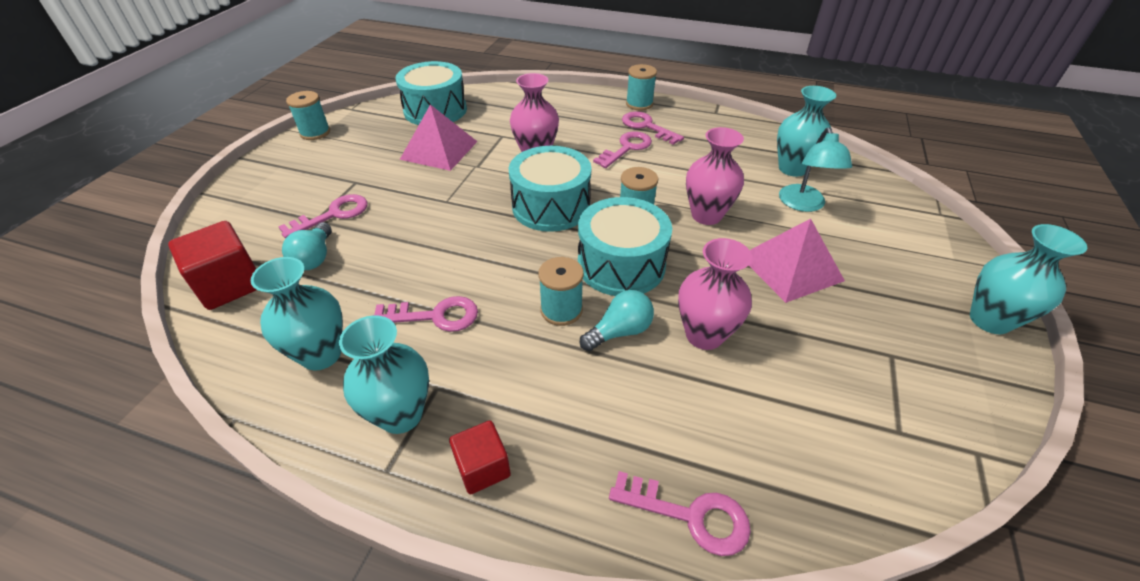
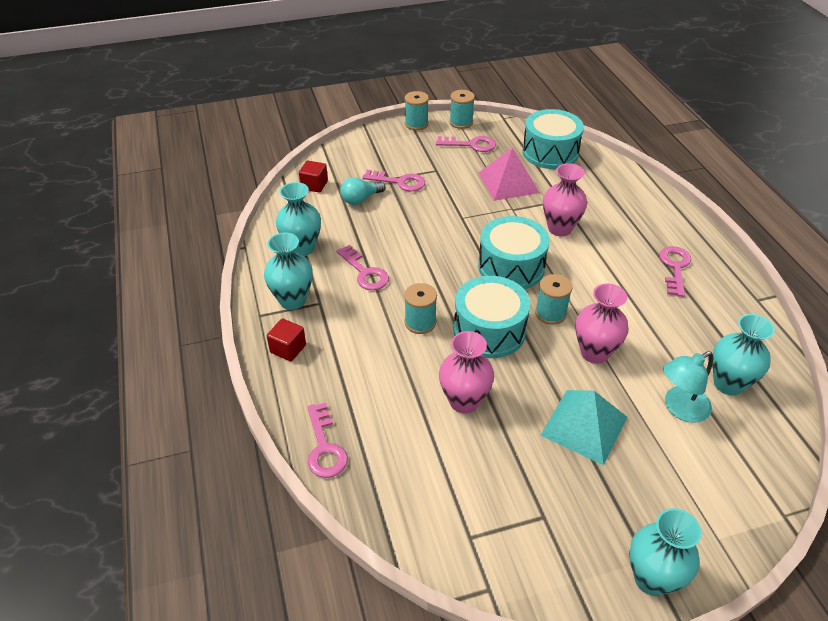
camera: 55 degrees right, 0 degrees up
red cube [168,221,256,310] -> red cube [299,160,328,193], size x0.61
turquoise light bulb [580,290,654,351] -> none
pink key [593,131,652,168] -> pink key moved to [436,136,496,152]
turquoise spool [626,64,657,110] -> turquoise spool moved to [405,91,429,130]
pink pyramid [749,219,845,303] -> turquoise pyramid [540,390,628,465]

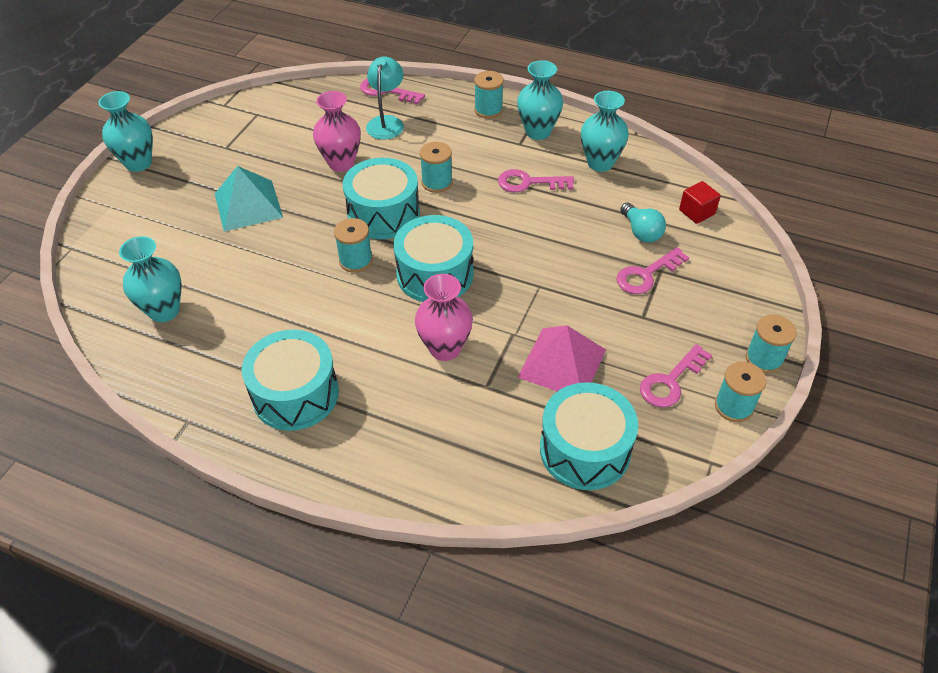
camera: 130 degrees right, 5 degrees up
red cube [267,318,306,361] -> turquoise spool [474,71,504,119]
turquoise light bulb [340,177,386,205] -> turquoise light bulb turned 150 degrees clockwise [620,203,666,243]
pink vase [576,283,629,364] -> none
pink key [659,246,691,297] -> turquoise drum [242,330,339,431]
turquoise lamp [663,351,713,423] -> turquoise lamp moved to [366,56,404,139]

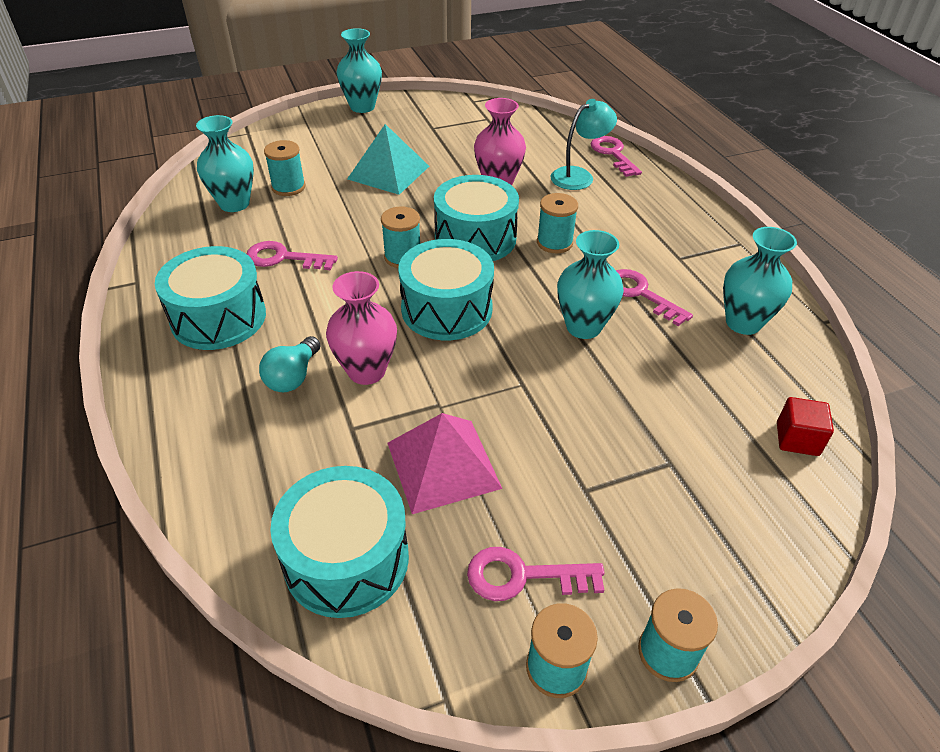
camera: 45 degrees right, 5 degrees down
turquoise spool [474,71,504,119] -> turquoise spool moved to [264,140,305,196]
turquoise vase [517,60,563,140] -> turquoise vase moved to [557,230,624,339]
pink key [617,247,689,294] -> pink key moved to [247,241,338,270]
turquoise light bulb [620,203,666,243] -> turquoise light bulb moved to [259,336,321,392]

